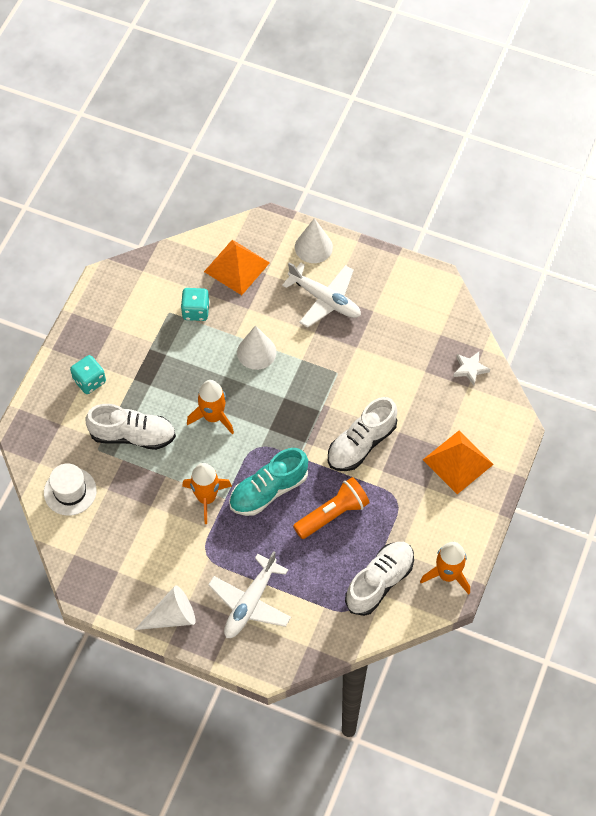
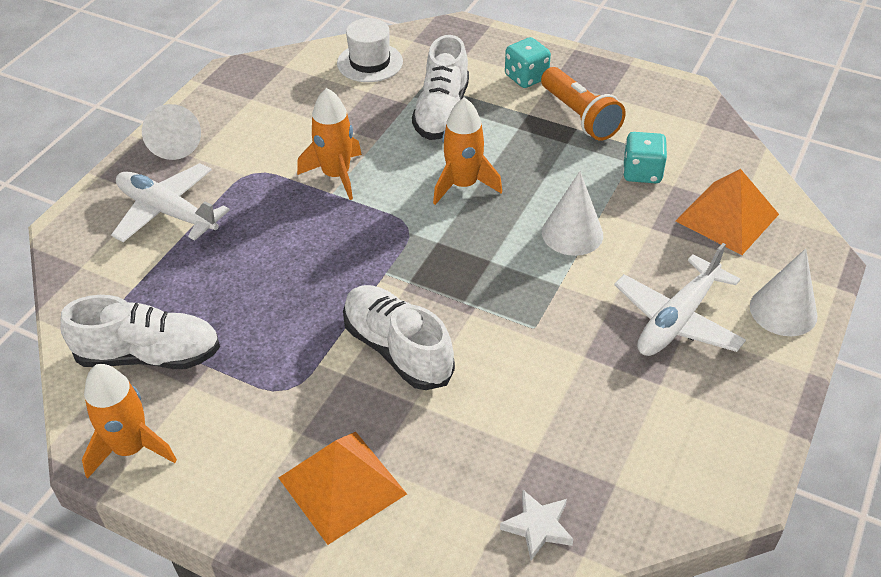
camera: 95 degrees right, 15 degrees down
turquoise shoe [229,448,308,516] -> none
orange flashlight [293,477,370,539] -> orange flashlight moved to [541,67,626,141]
white shoe [345,542,414,616] -> white shoe turned 45 degrees counterclockwise [60,295,220,369]

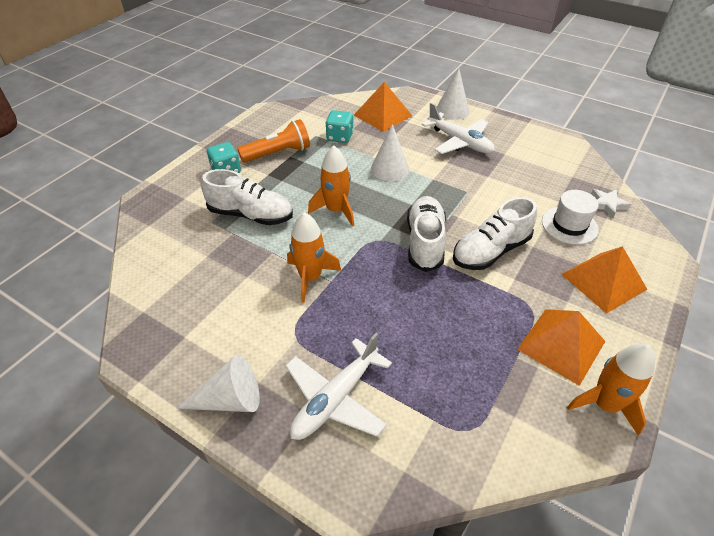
camera: 85 degrees left, 0 degrees up
white shoe [60,295,220,369] -> white shoe moved to [407,196,446,272]
white hat [337,18,403,82] -> white hat moved to [542,190,599,245]
none -> orange pyramid [517,309,605,386]

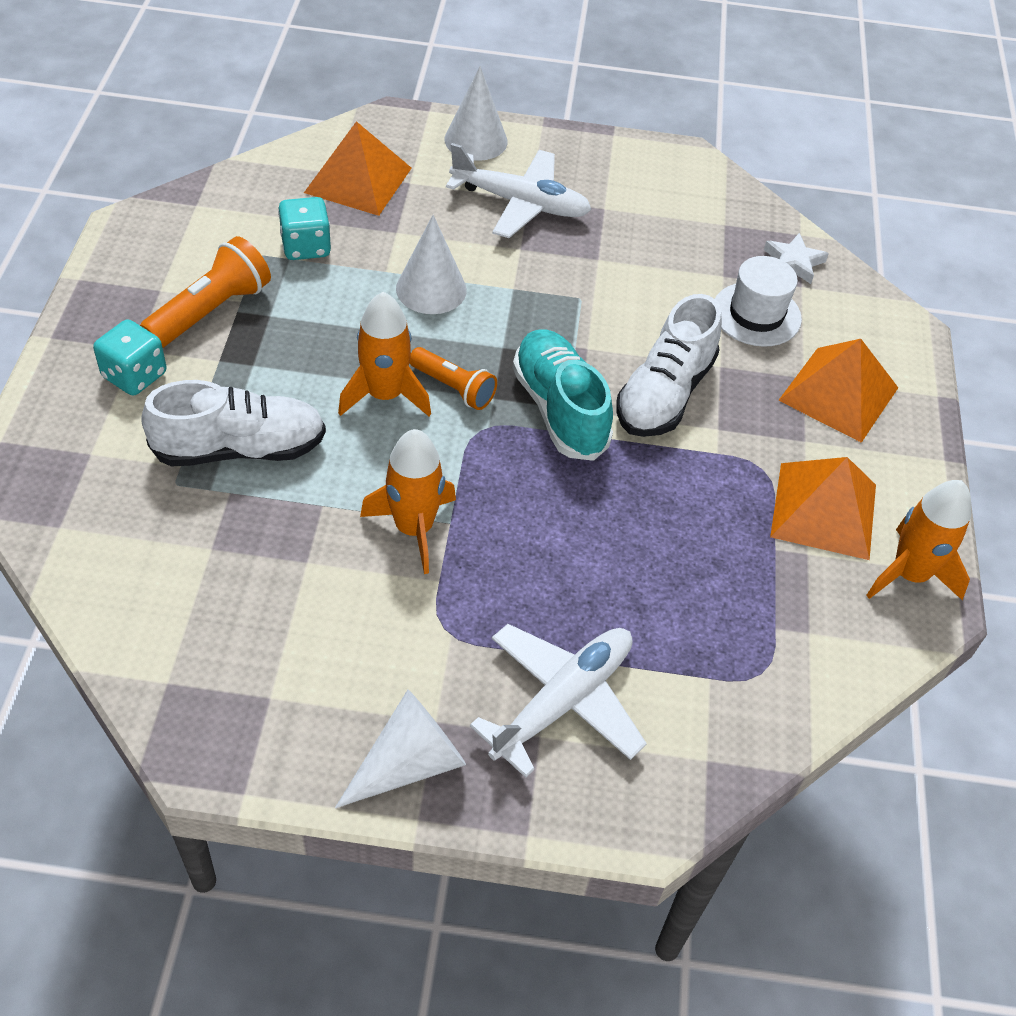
camera: 30 degrees left, 5 degrees up
white plane [285,333,392,440] -> white plane turned 150 degrees counterclockwise [470,624,647,778]
white shoe [407,196,446,272] -> turquoise shoe [513,329,613,461]
none -> orange flashlight [410,347,497,410]

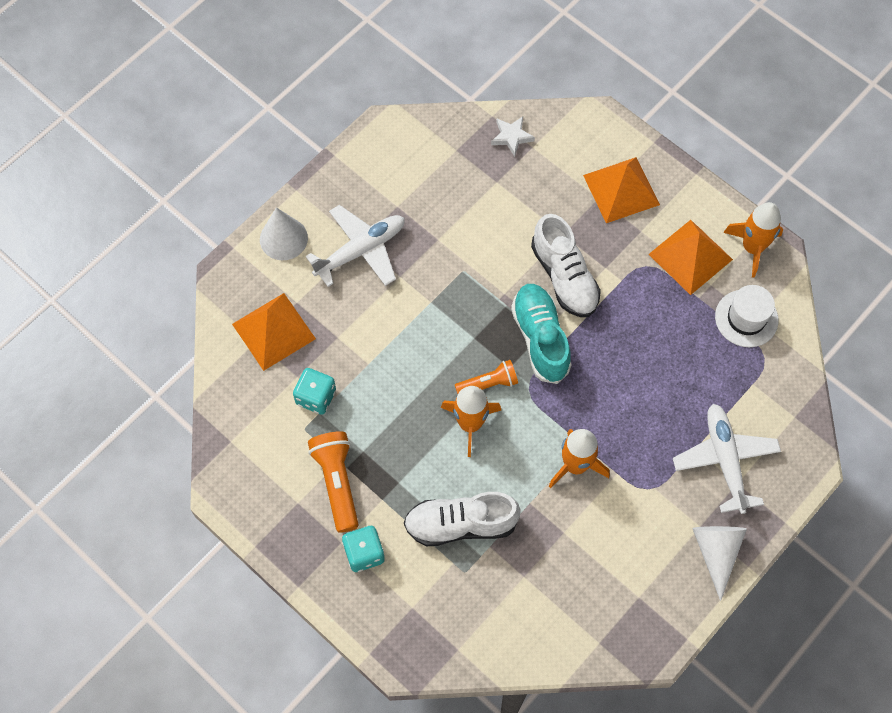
camera: 50 degrees left, 15 degrees up
white shoe [141,380,326,467] -> white shoe turned 120 degrees counterclockwise [404,492,521,546]
white cone [396,215,467,314] -> none
turquoise shoe [513,329,613,461] -> turquoise shoe turned 60 degrees clockwise [511,284,572,384]
white hat [715,256,802,347] -> white hat moved to [715,285,778,347]

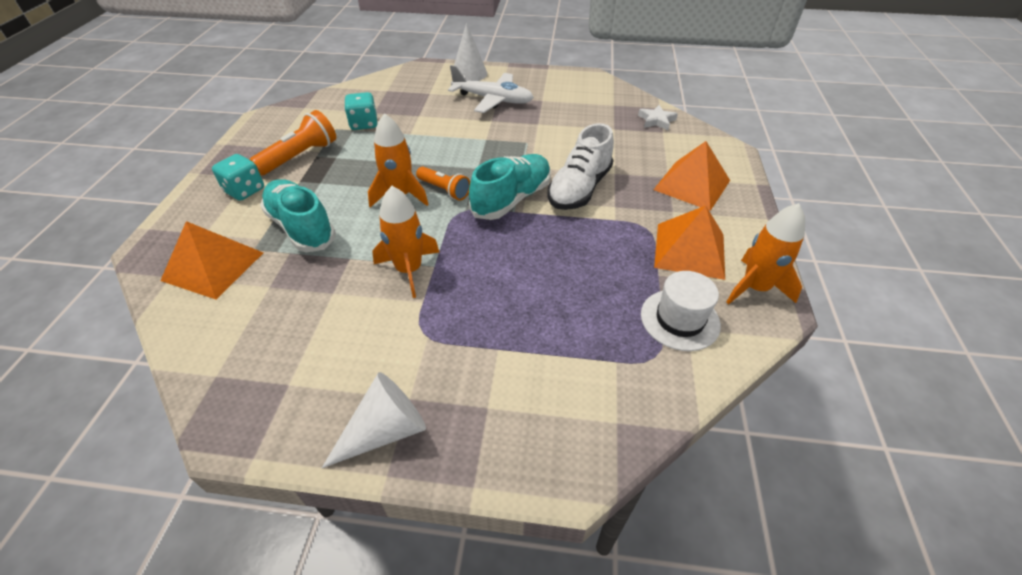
camera: 55 degrees right, 20 degrees down
orange pyramid [232,293,316,371] -> orange pyramid moved to [160,221,263,299]
white shoe [404,492,521,546] -> turquoise shoe [260,179,336,252]
white plane [673,404,781,514] -> none

